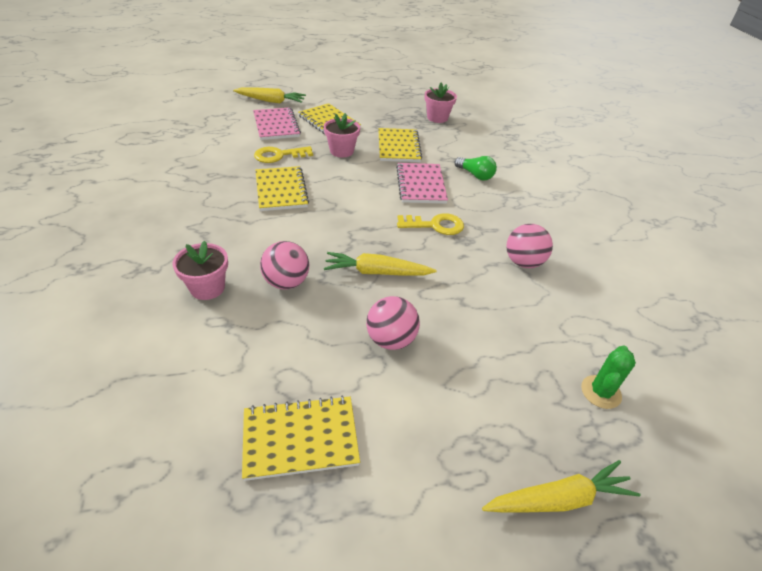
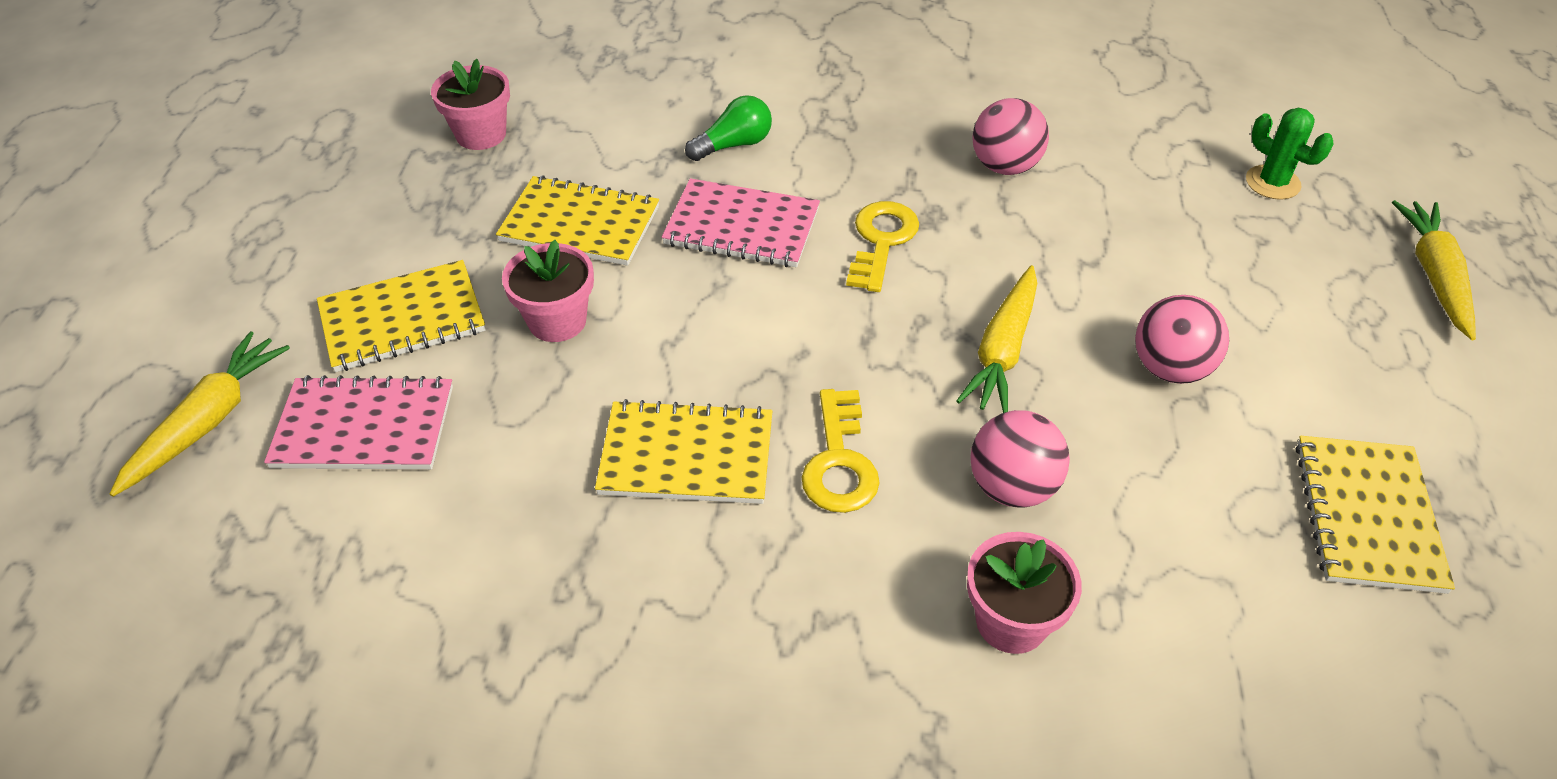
camera: 70 degrees left, 5 degrees up
yellow key [254,146,313,163] -> yellow key moved to [801,389,880,513]

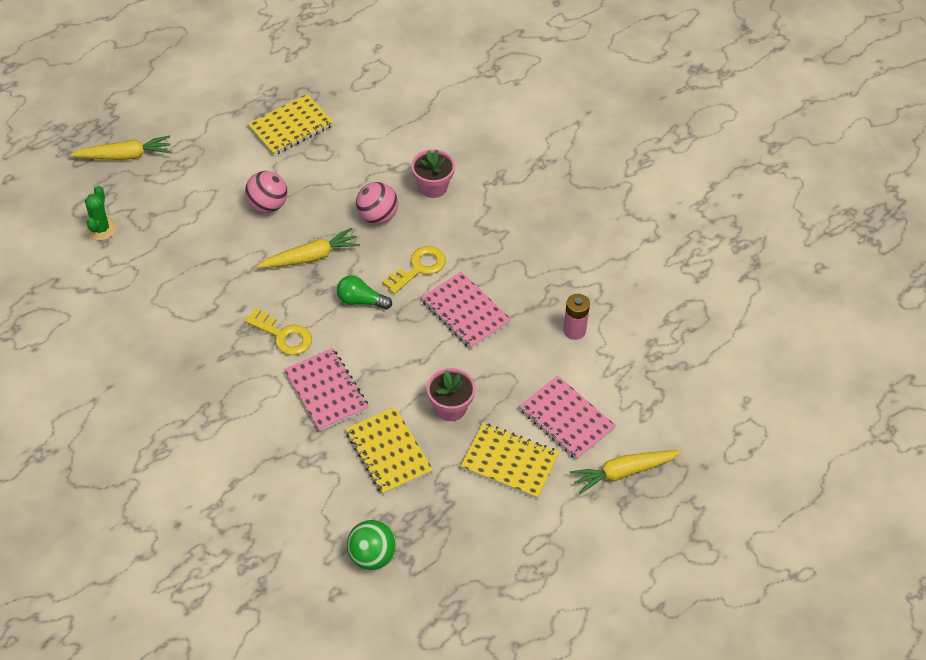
camera: 135 degrees left, 5 degrees up
pink flower pot [431,59,510,150] -> green ball [347,520,396,570]
yellow notebook [595,399,772,504] -> pink notebook [421,271,511,349]
green light bulb [685,95,772,161] -> green light bulb moved to [337,275,392,309]
yellow key [846,201,919,292] -> yellow key turned 120 degrees counterclockwise [244,308,312,355]
pink ball [973,98,1049,175] -> none
yellow carrot [1392,200,1476,340] -> yellow carrot turned 150 degrees counterclockwise [70,136,171,160]
none -> pink battery [563,294,590,340]

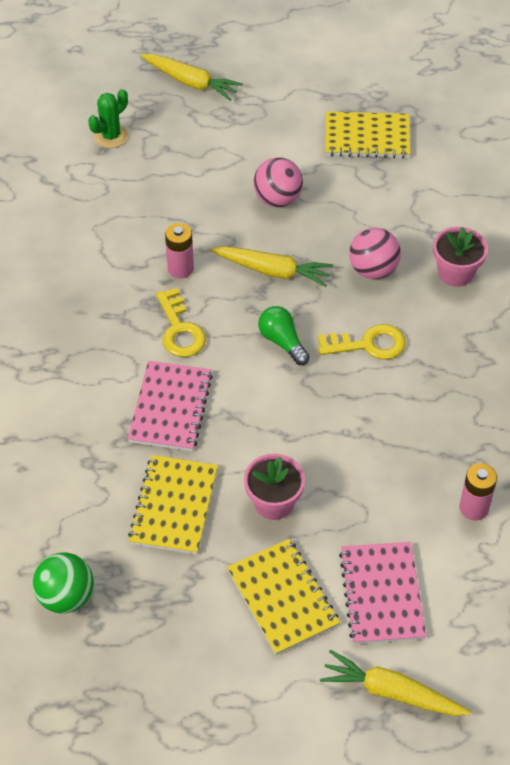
camera: 40 degrees right, 0 degrees up
pink notebook [421,271,511,349] -> none
none -> pink battery [165,223,194,278]

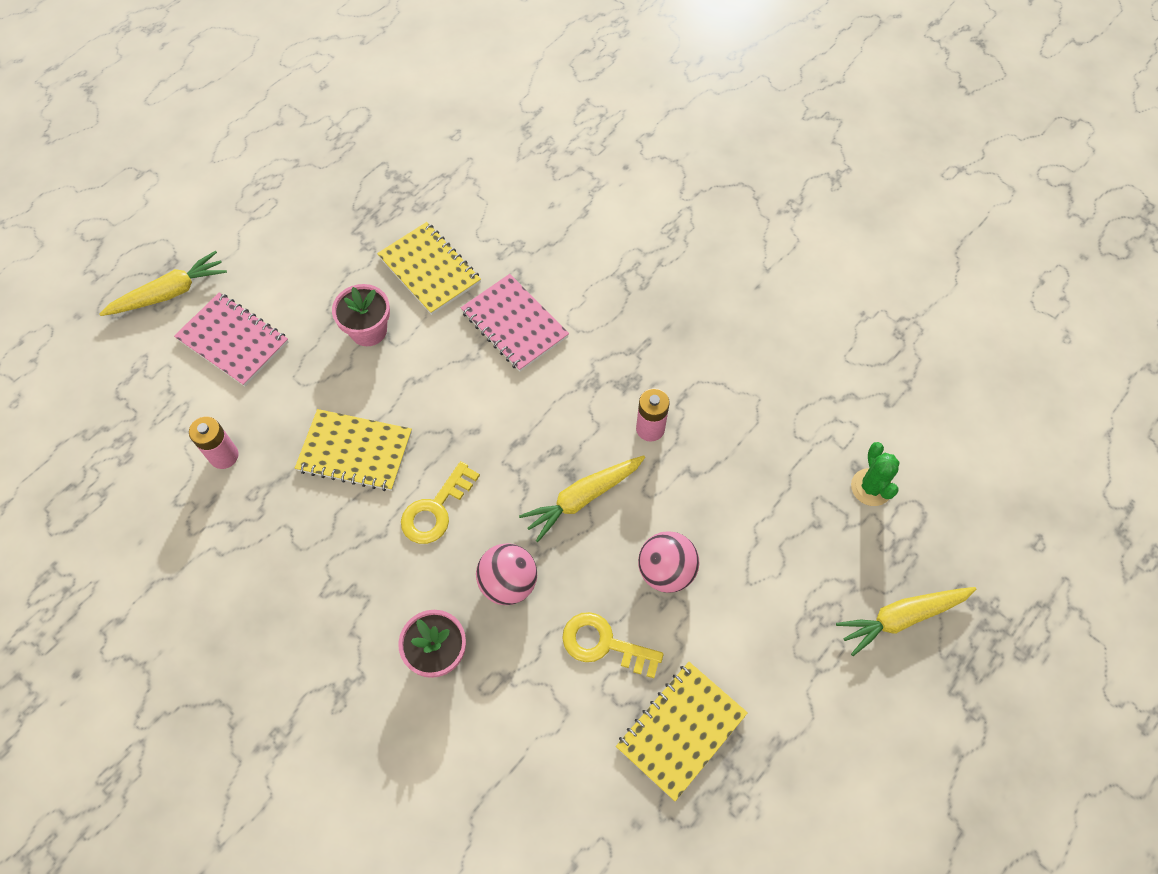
camera: 130 degrees right, 10 degrees up
green ball [33,552,94,614] -> none
yellow key [156,288,206,357] -> yellow key moved to [562,612,664,678]
yellow notebook [227,539,340,655] -> yellow notebook moved to [295,409,412,491]
green light bulb [258,306,310,365] -> none

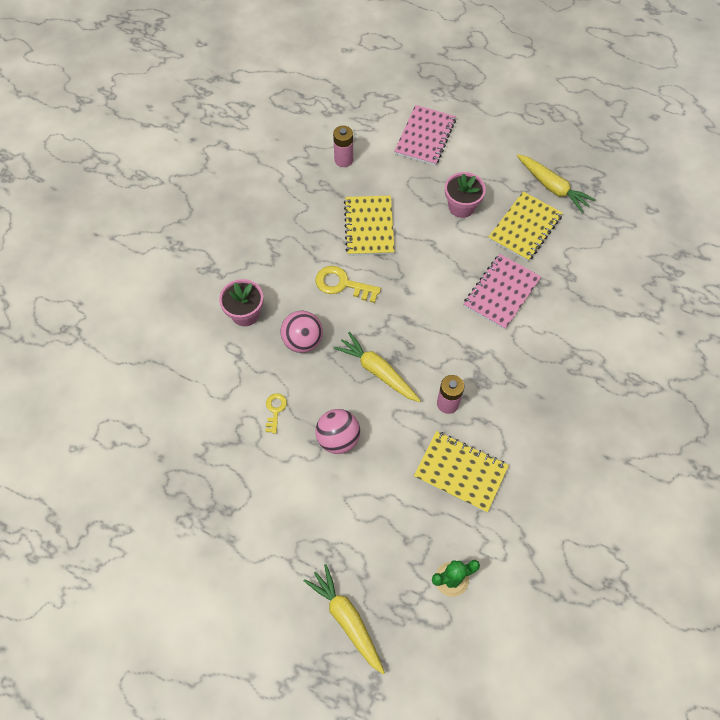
camera: 75 degrees right, 0 degrees up
yellow carrot [100,251,227,316] -> yellow carrot moved to [517,154,595,213]
yellow key [562,612,664,678] -> yellow key [265,393,287,433], size x0.59
yellow notebook [616,662,748,801] -> yellow notebook moved to [414,431,509,513]

